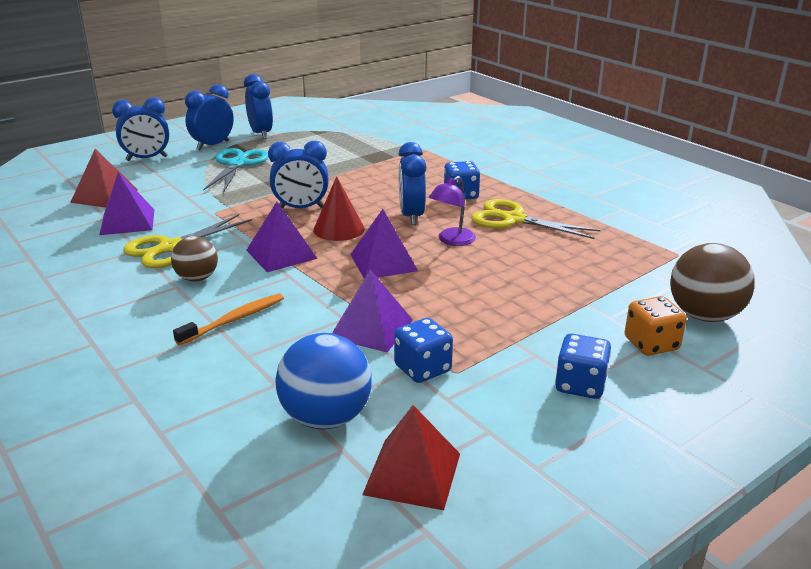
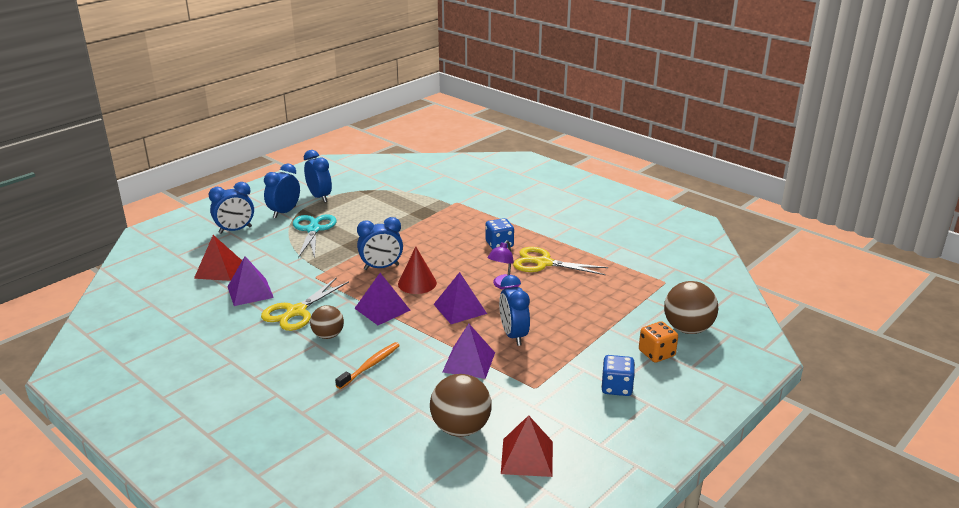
camera: 10 degrees left, 0 degrees up
blue ball [275,333,372,429] -> brown ball [430,374,491,437]
blue dice [394,318,453,383] -> none
blue clock [398,142,426,225] -> blue clock moved to [499,275,530,346]

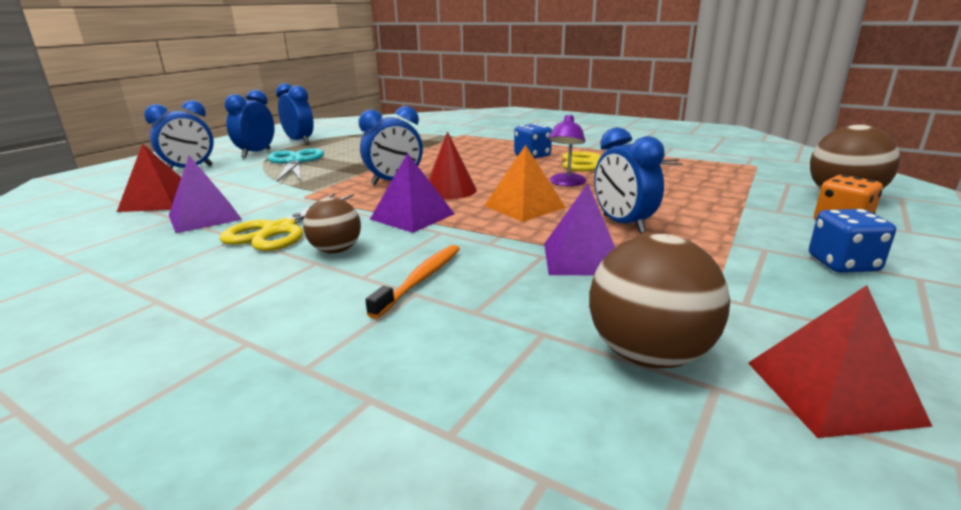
camera: 10 degrees left, 5 degrees down
purple pyramid [434,272,487,324] -> orange pyramid [484,145,566,222]

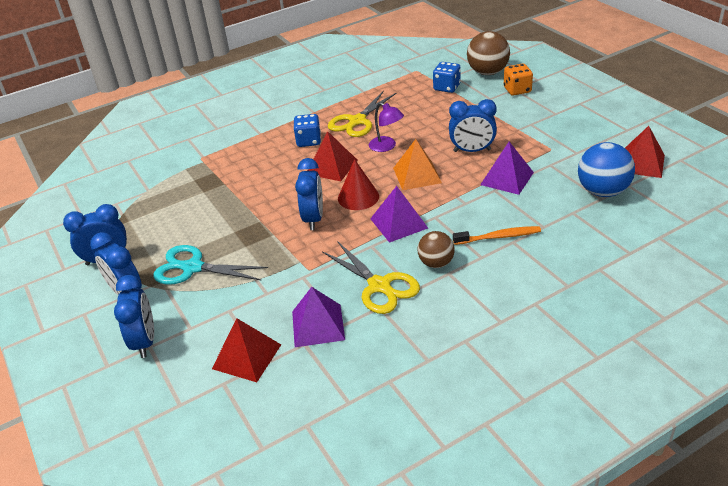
camera: 60 degrees left, 15 degrees up
orange toothbrush [365,245,460,319] -> orange toothbrush turned 120 degrees clockwise [453,226,541,245]
brown ball [589,234,730,368] -> blue ball [578,142,635,197]
blue dice [809,209,896,273] -> blue dice moved to [433,62,461,93]
none -> red pyramid [308,131,357,181]

